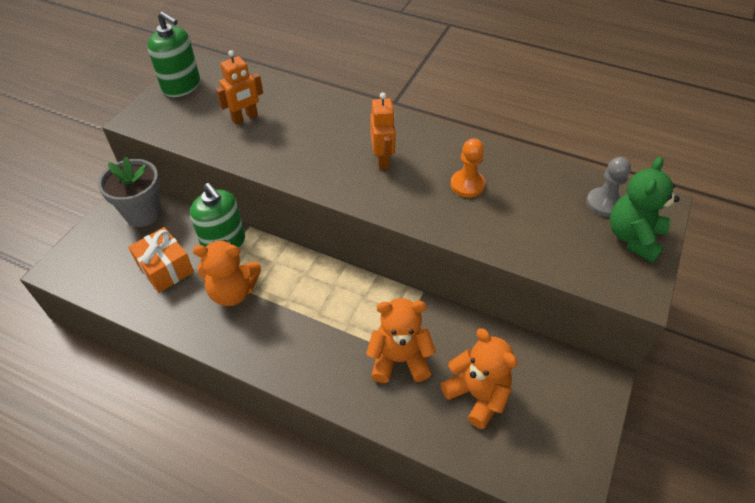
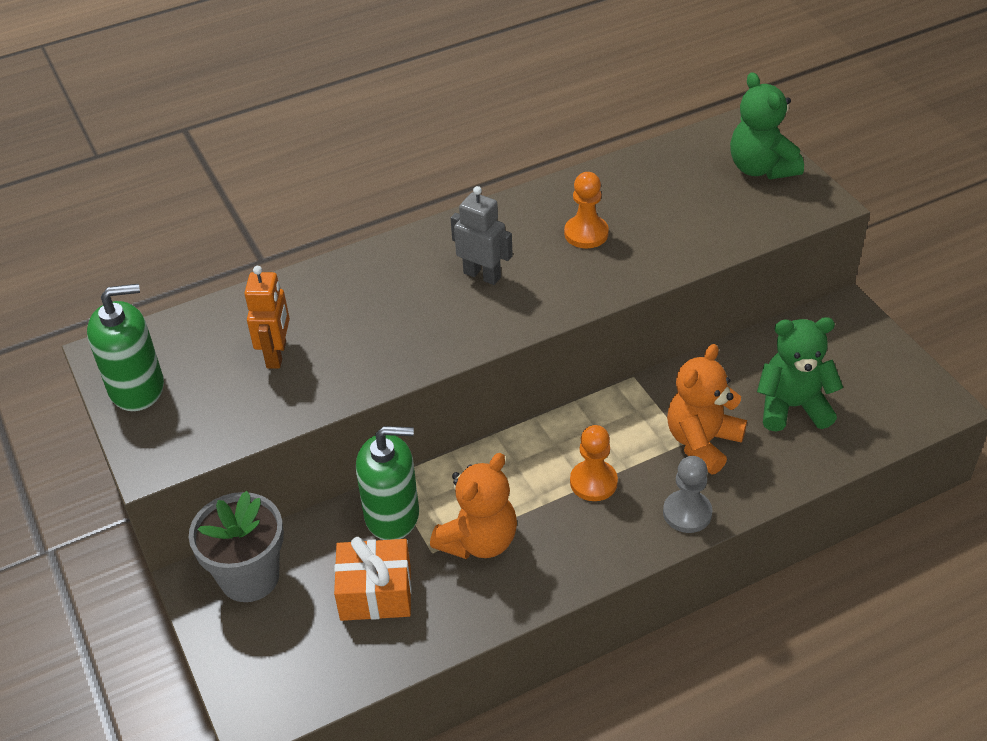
camera: 50 degrees left, 5 degrees down
orange robot [370,92,396,170] -> grey robot [451,186,513,285]
orange teddy bear [441,328,518,429] -> green teddy bear [757,317,843,432]
grey pawn [586,157,631,217] -> grey pawn moved to [663,456,713,533]
none -> orange pawn [570,425,618,501]

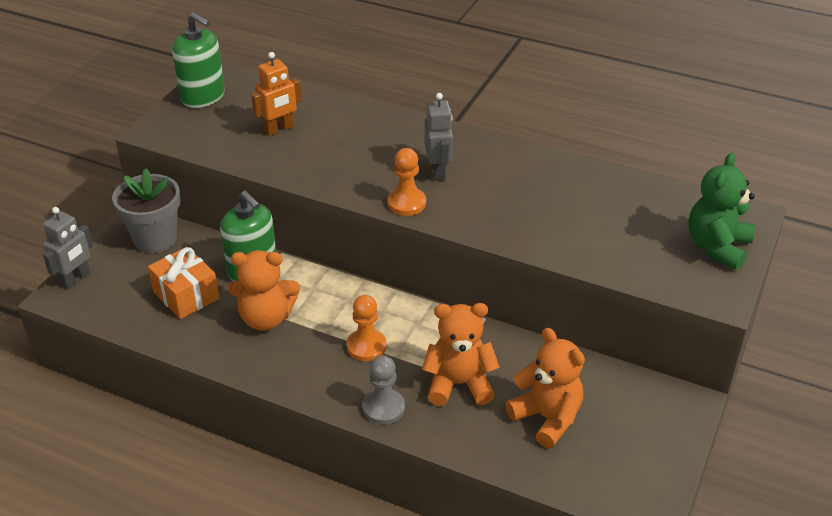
camera: 50 degrees right, 5 degrees down
orange pawn [564,172,609,248] -> orange pawn moved to [387,148,426,216]
green teddy bear [757,317,843,432] -> orange teddy bear [505,328,585,448]
none -> grey robot [43,207,93,289]

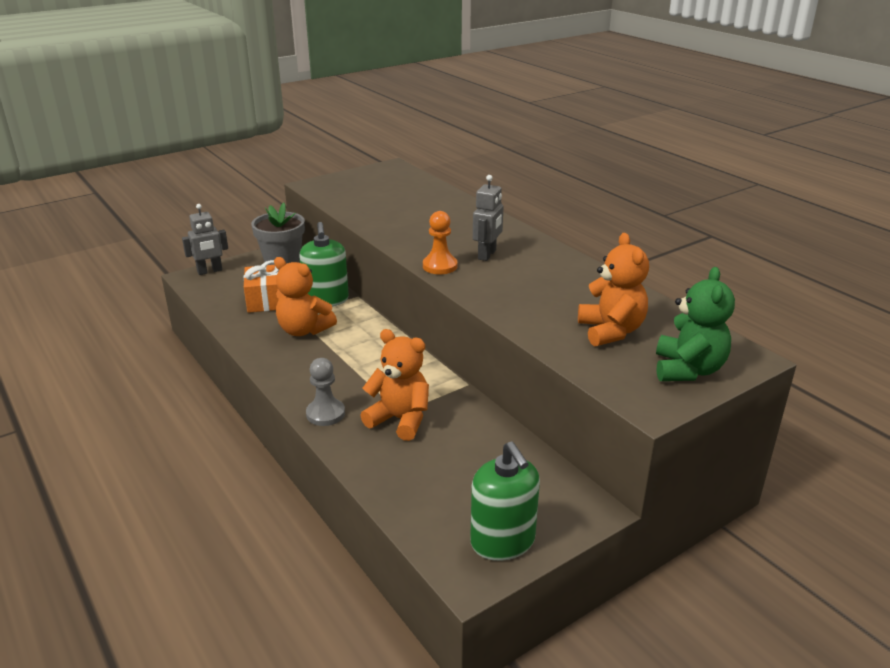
camera: 30 degrees right, 10 degrees down
green soap dispenser [172,12,225,108] -> green soap dispenser moved to [470,442,540,561]
orange robot [251,52,302,136] -> none
orange pawn [347,295,387,361] -> none
orange teddy bear [505,328,585,448] -> orange teddy bear moved to [578,233,649,347]
green teddy bear [688,153,755,270] -> green teddy bear turned 135 degrees clockwise [656,267,735,381]

